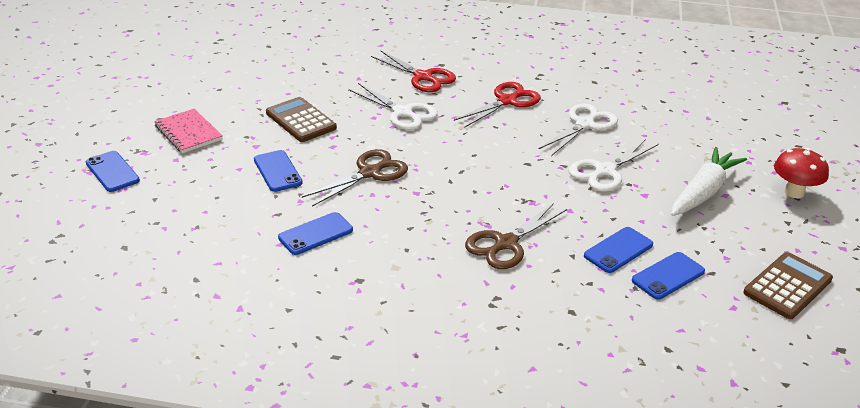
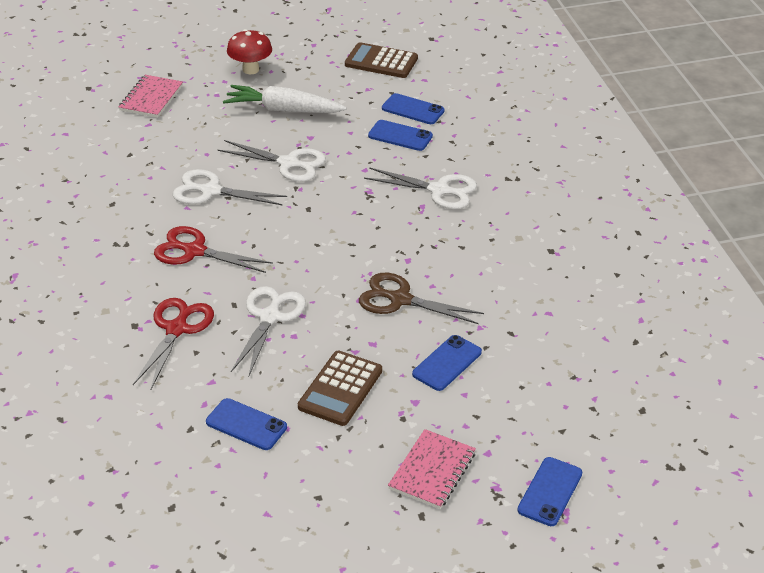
camera: 115 degrees left, 5 degrees up
blue phone [278,212,353,255] -> blue phone moved to [206,398,287,450]
brown scissors [465,203,567,269] -> white scissors [364,167,477,209]
none -> pink notebook [119,75,183,118]

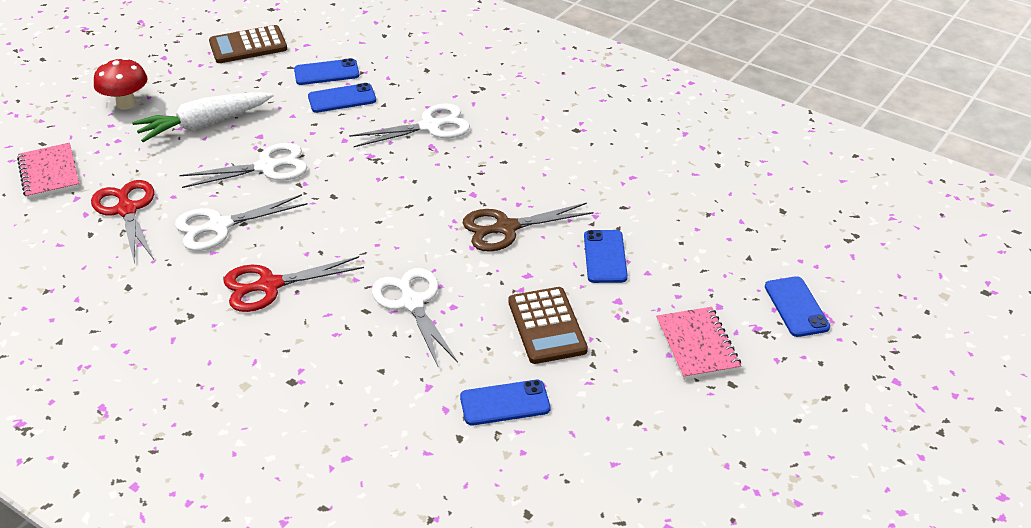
camera: 40 degrees left, 0 degrees up
red scissors [133,298,214,390] -> red scissors moved to [91,180,154,261]

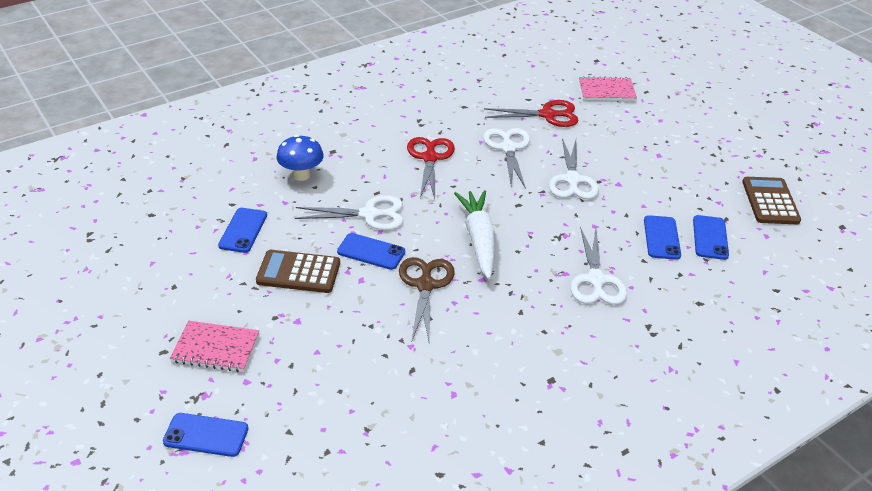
camera: 110 degrees right, 0 degrees up
red mushroom [94,58,148,110] -> none
white carrot [132,92,273,142] -> white carrot moved to [454,190,495,279]
blue phone [584,230,628,283] -> blue phone moved to [337,233,405,270]
none -> blue mushroom [276,135,324,181]

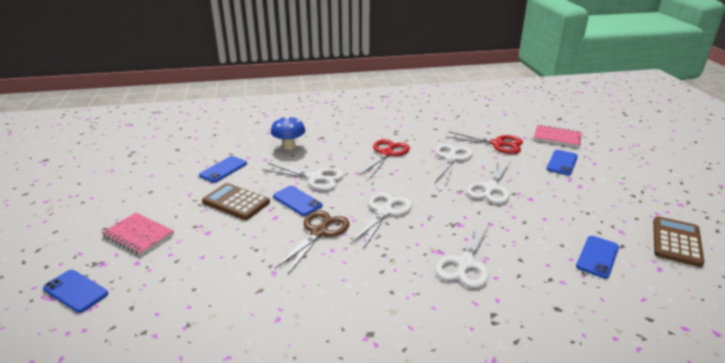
camera: 25 degrees right, 10 degrees down
white carrot [454,190,495,279] -> white scissors [350,192,412,249]
blue phone [644,215,681,260] -> blue phone moved to [547,150,578,176]

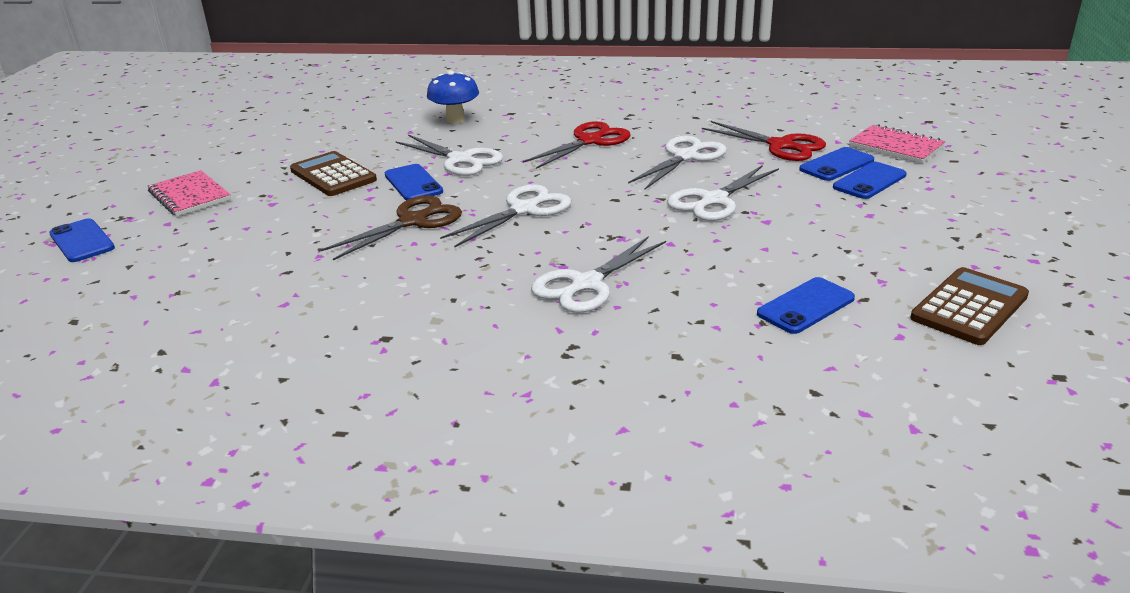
camera: 20 degrees right, 0 degrees up
blue phone [199,156,247,183] -> blue phone moved to [799,147,874,181]

